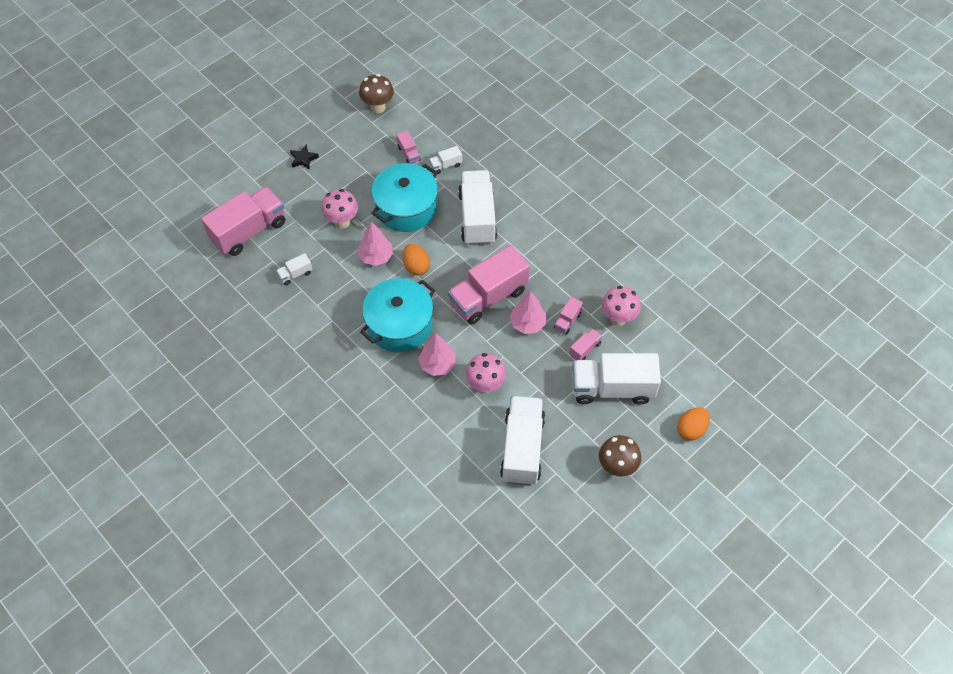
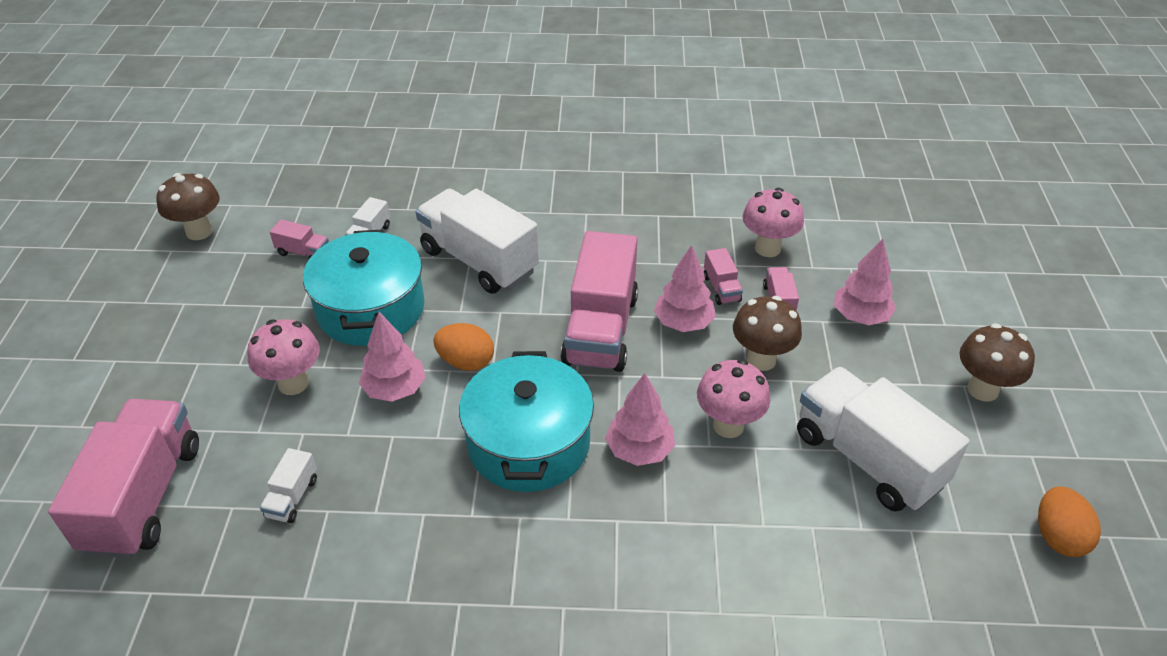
camera: 45 degrees left, 15 degrees down
black star [290,144,319,170] -> none
white truck [572,353,661,404] -> pink tree [834,239,896,325]
orange egg [677,407,710,441] -> orange egg moved to [1038,486,1101,557]
none -> brown mushroom [733,296,802,371]

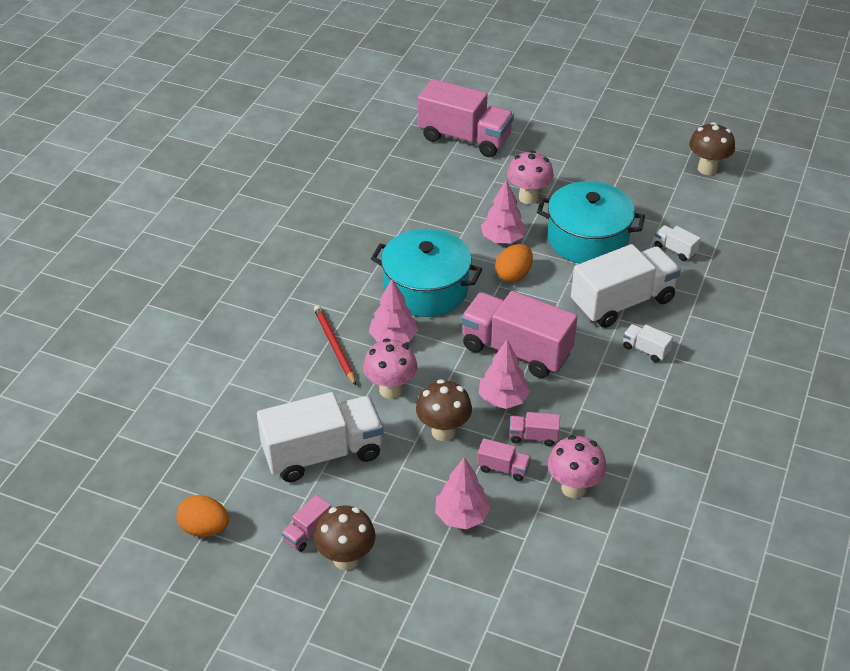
camera: 110 degrees right, 0 degrees up
white truck [260,448,317,523] -> white truck moved to [623,324,673,362]
pink truck [270,220,329,259] -> pink truck moved to [281,495,331,552]
none -> red pencil [314,305,356,386]

